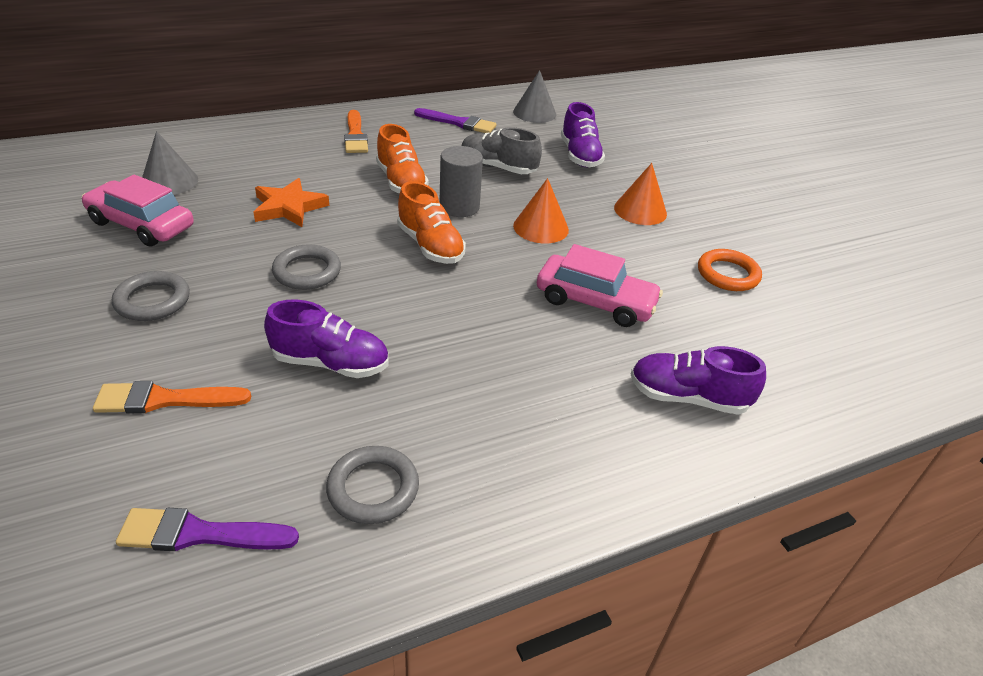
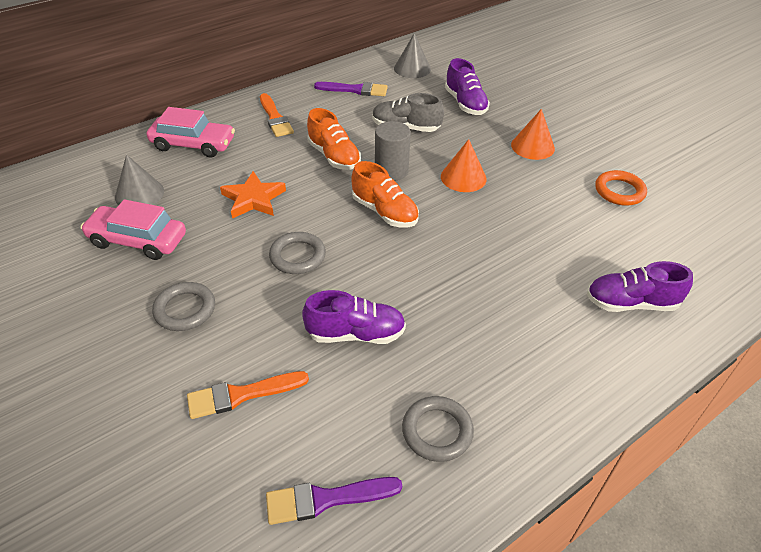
camera: 10 degrees left, 5 degrees up
pink car [537,244,663,327] -> pink car moved to [147,107,235,157]

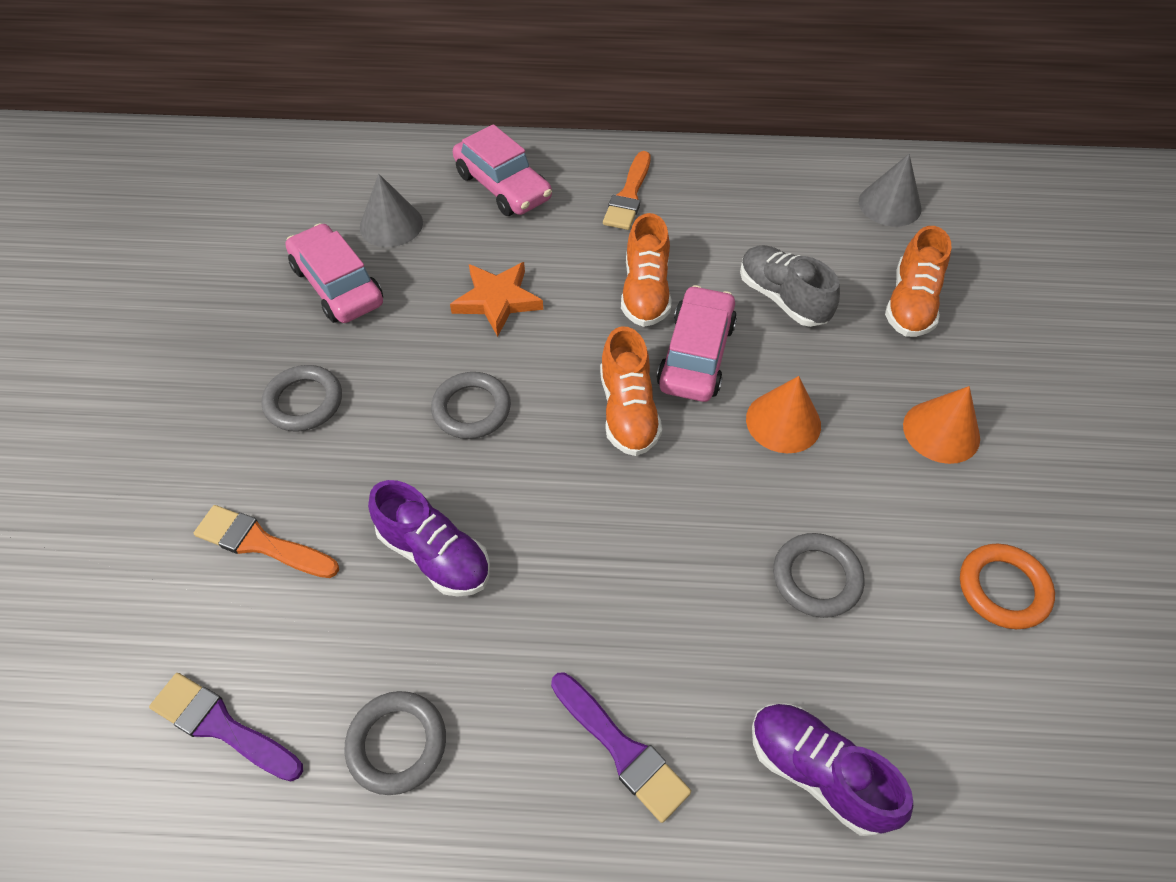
camera: 40 degrees right, 10 degrees up
purple brush [314,82,388,96] -> purple brush moved to [551,672,691,823]
grey cylinder [375,121,411,181] -> pink car [657,285,737,402]
purple shoe [445,58,490,115] -> orange shoe [885,226,951,337]
none -> grey ring [773,533,865,618]

